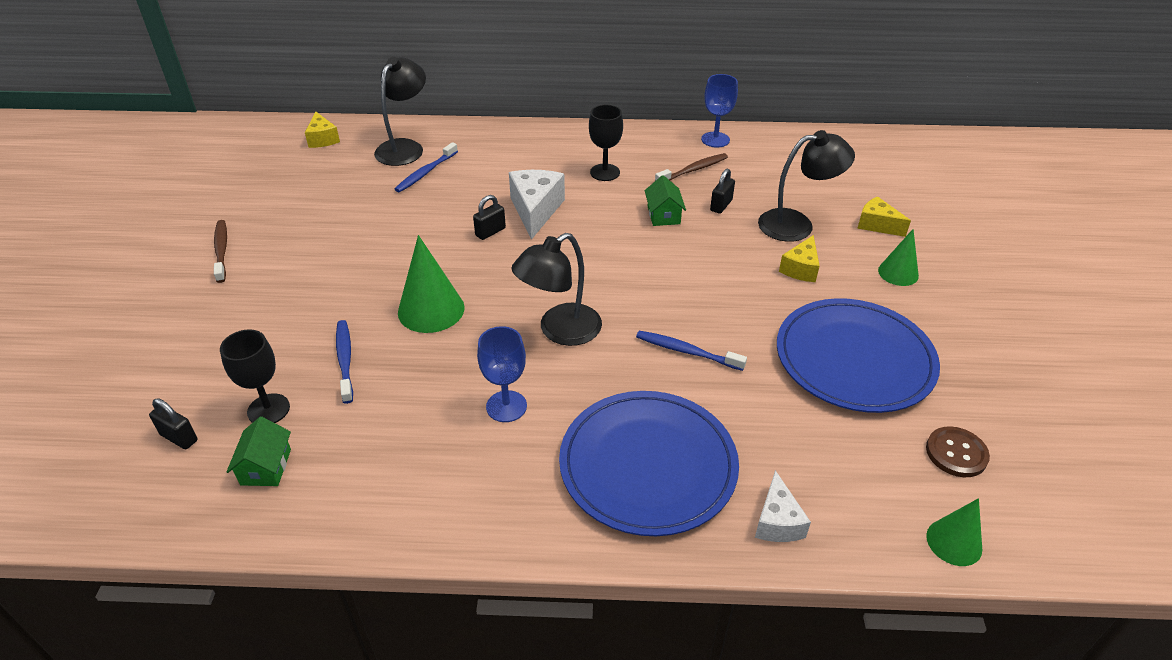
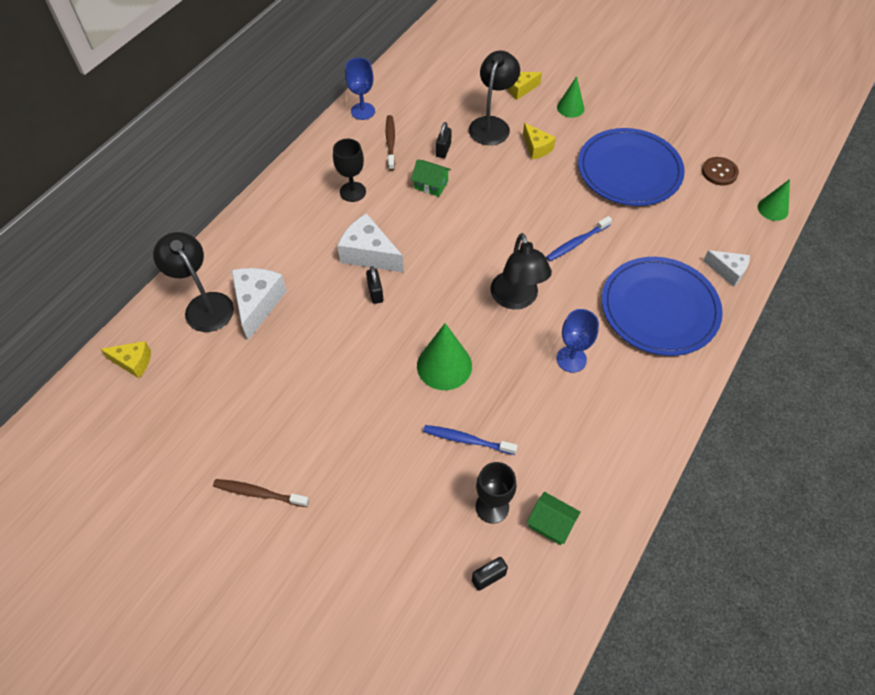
camera: 60 degrees left, 15 degrees up
blue toothbrush [395,142,458,193] -> white cheese [231,268,287,340]
black padlock [710,169,735,214] -> black padlock turned 45 degrees clockwise [436,122,452,158]

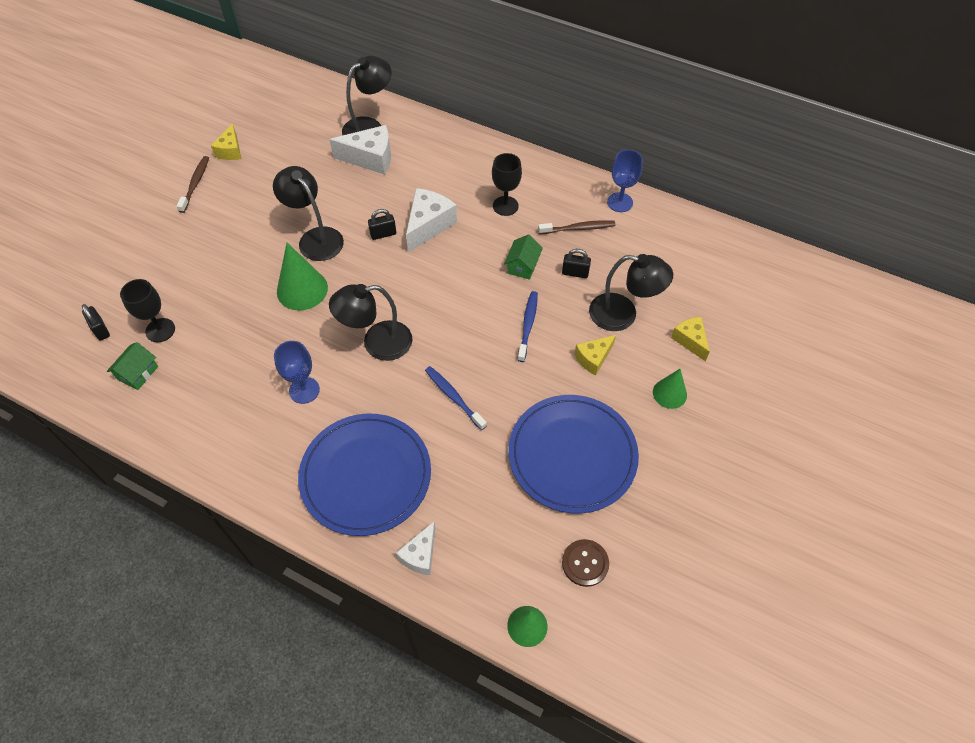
camera: 85 degrees right, 0 degrees up
yellow cheese [100,341,151,378] -> yellow cheese moved to [211,124,241,160]
blue toothbrush [423,425,518,455] -> blue toothbrush moved to [517,291,538,362]
none -> black lamp [273,166,344,261]

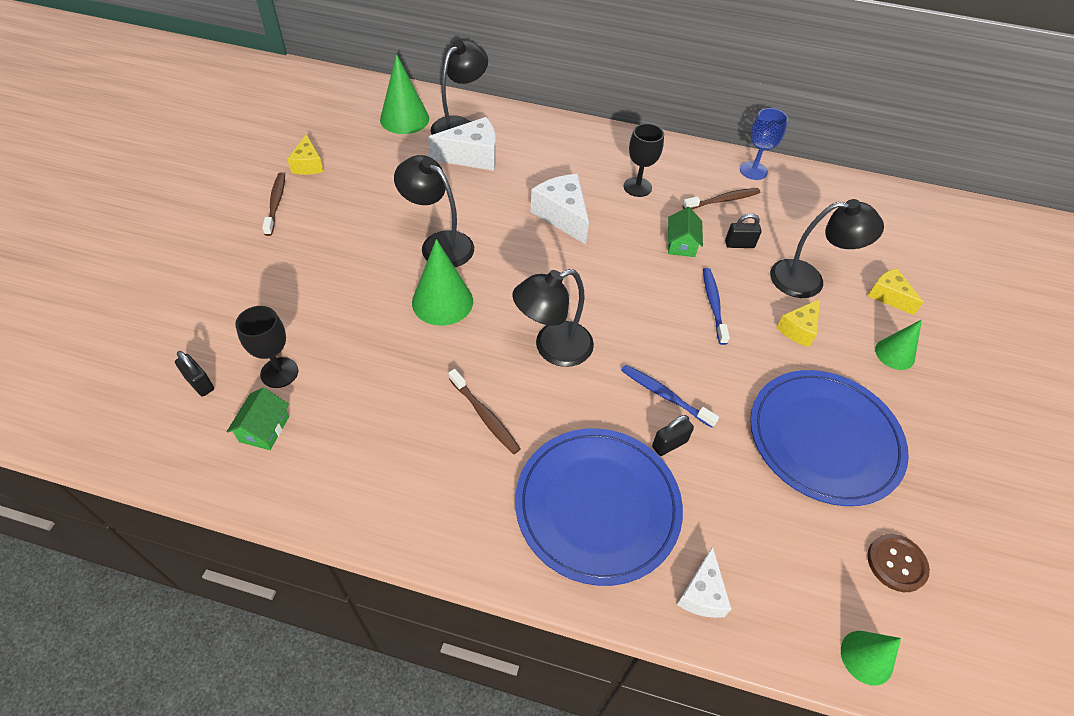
camera: 15 degrees left, 5 degrees down
blue goblet [274,341,320,404] -> brown toothbrush [449,369,520,454]
black padlock [368,209,396,240] -> black padlock moved to [652,415,694,456]
white cheese [406,188,457,252] -> white cheese turned 45 degrees counterclockwise [531,174,589,244]
none -> green cone [380,54,429,134]

